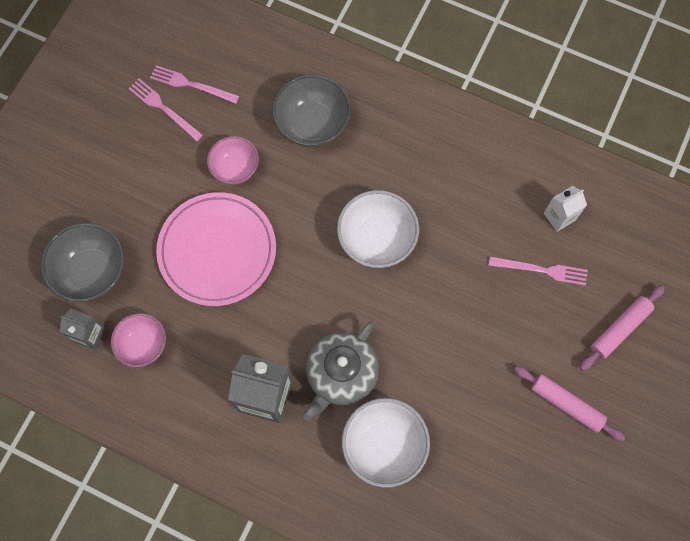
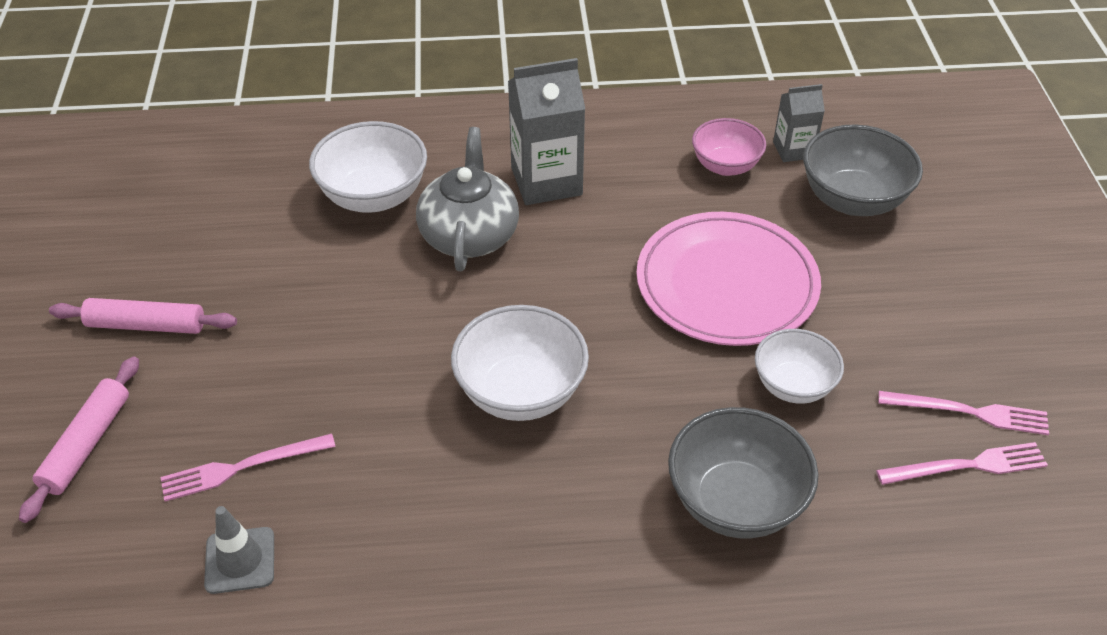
camera: 150 degrees right, 25 degrees down
pink bowl [207,136,259,185] -> white bowl [755,329,844,404]
white carton [544,186,587,232] -> grey traffic cone [204,506,274,594]

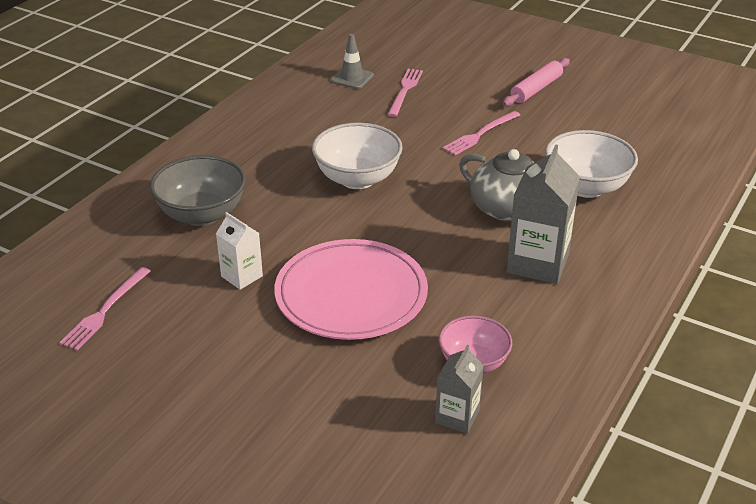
camera: 125 degrees right, 10 degrees down
pink rolling pin [19,356,139,523] -> none
white bowl [755,329,844,404] -> white carton [216,212,263,290]
grey bowl [803,124,923,216] -> none
pink fork [878,391,1049,435] -> pink fork moved to [443,111,520,155]

